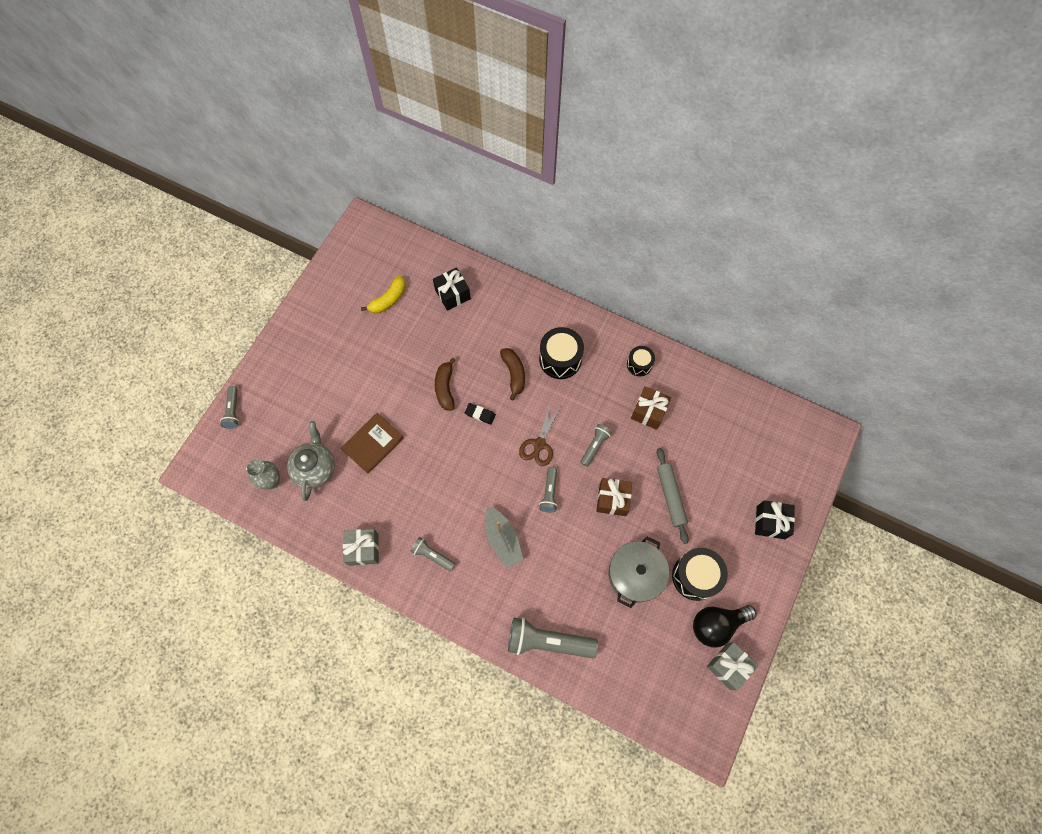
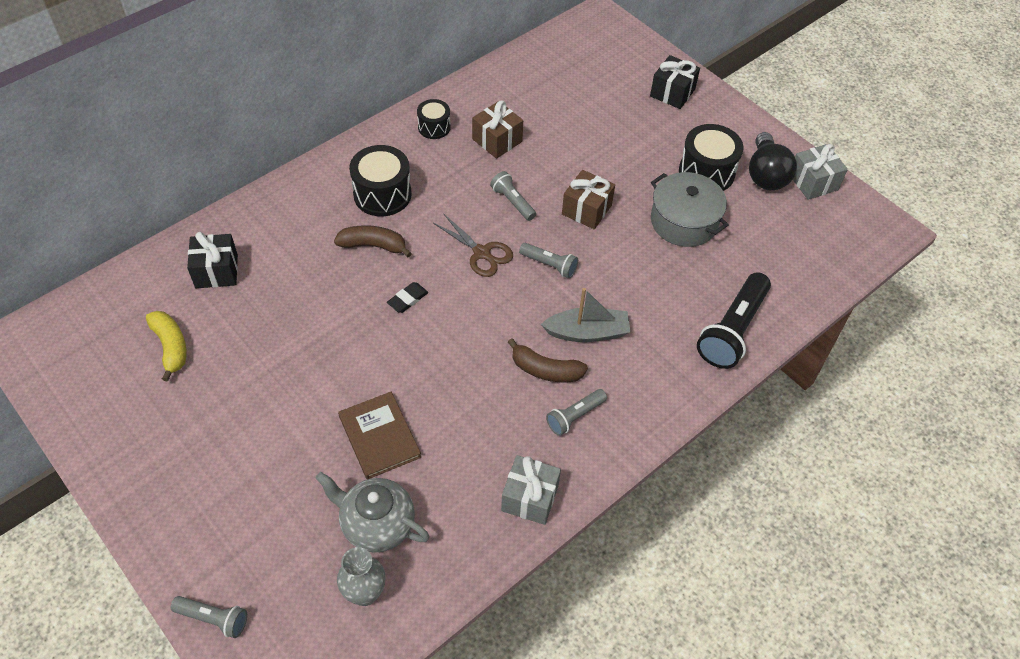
camera: 70 degrees left, 15 degrees down
brown banana [435,358,455,411] -> brown banana moved to [508,338,588,382]
grey flashlight [508,618,598,658] -> black flashlight [697,272,771,369]
grey rolling pin [657,448,689,544] -> none

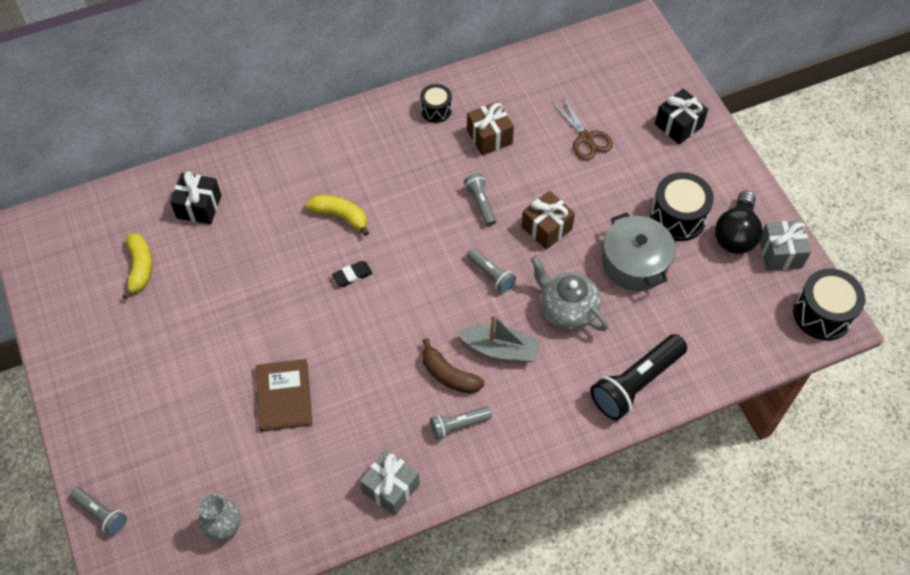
camera: 20 degrees right, 5 degrees up
grey teapot [315,472,430,553] -> grey teapot moved to [531,256,608,331]
brown banana [334,225,412,257] -> yellow banana [306,194,369,236]
black drum [349,145,412,216] -> black drum moved to [793,268,866,340]
brown scissors [433,214,513,277] -> brown scissors moved to [551,96,613,160]

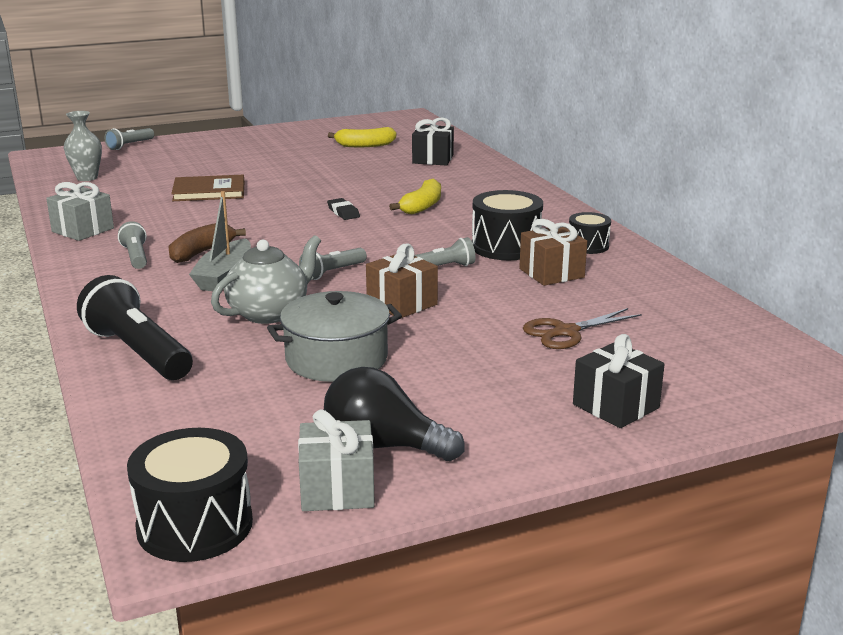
camera: 90 degrees right, 35 degrees down
black drum [650,172,714,241] -> black drum moved to [472,190,543,260]

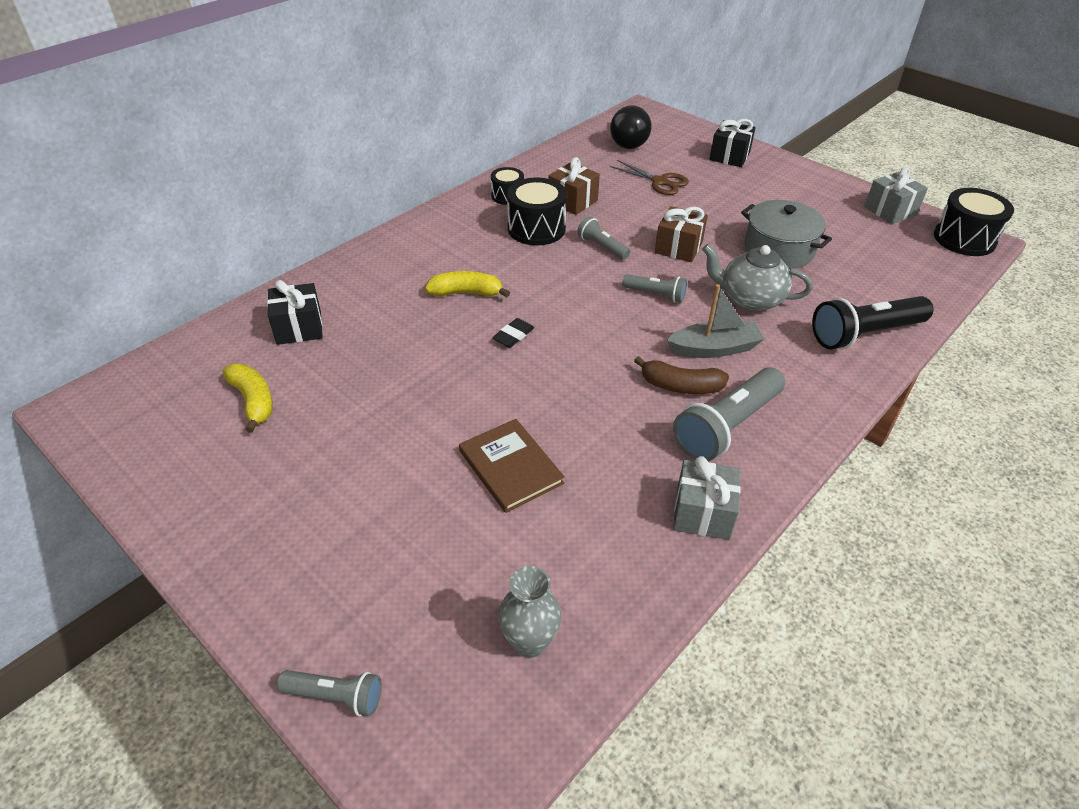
camera: 115 degrees left, 20 degrees up
black flashlight [77,275,193,380] -> black flashlight turned 45 degrees clockwise [812,296,933,349]
grey flashlight [118,221,147,269] -> grey flashlight [673,367,785,461], size x1.85
black light bulb [324,367,465,461] -> black light bulb moved to [610,105,652,149]

